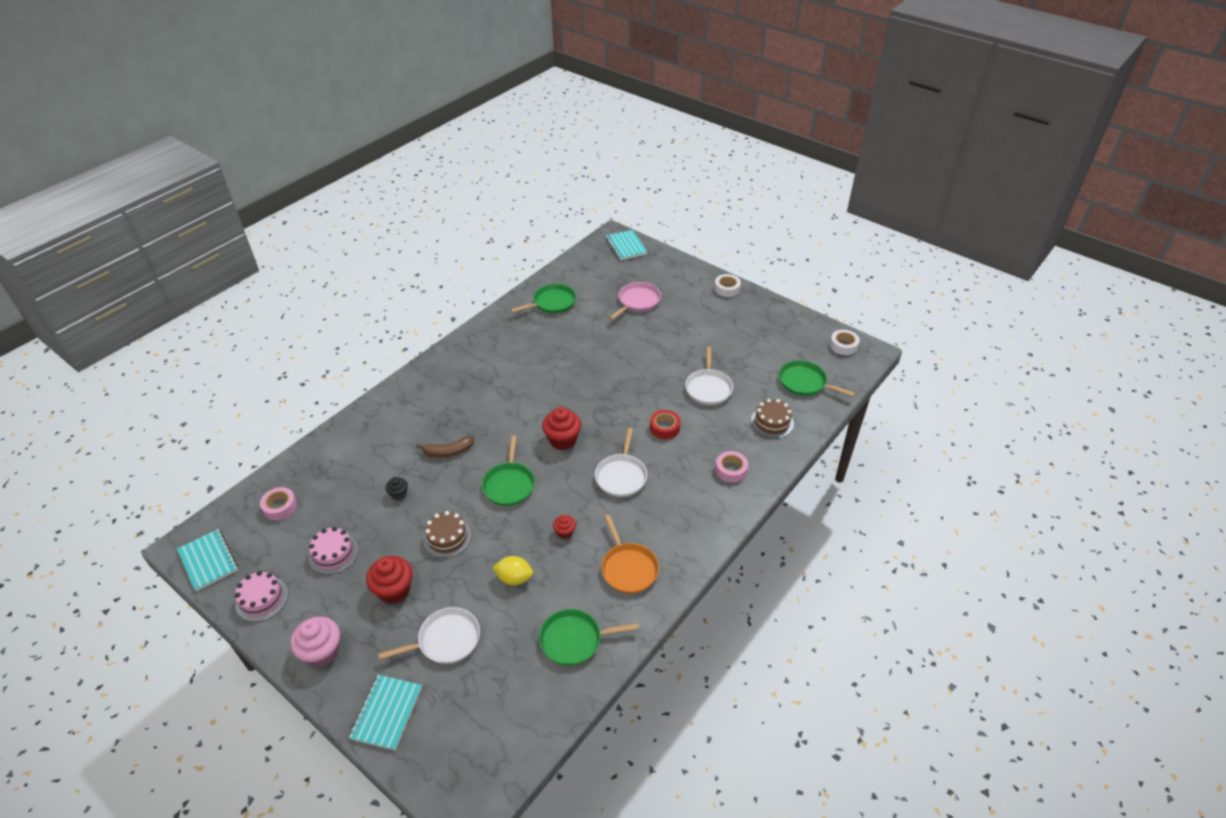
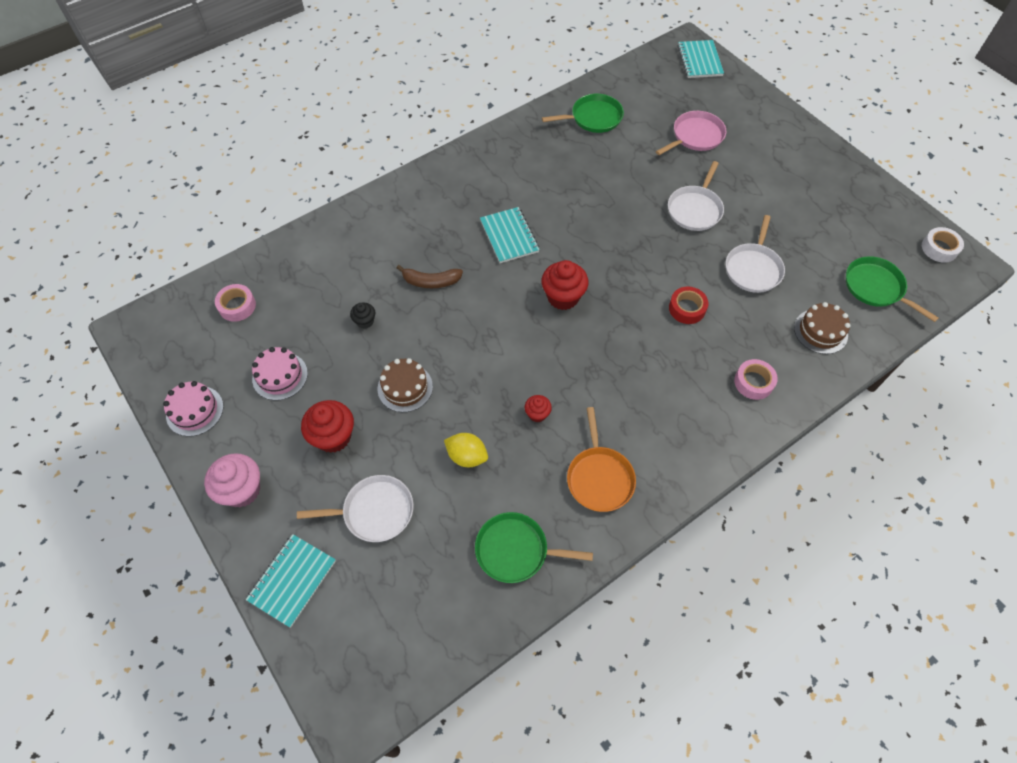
camera: 15 degrees right, 15 degrees up
turquoise notebook [177,529,238,591] -> turquoise notebook moved to [480,207,540,263]
green pan [482,435,535,506] -> none
white pan [595,428,647,497] -> white pan moved to [668,161,724,231]
white tape [714,274,741,297] -> none

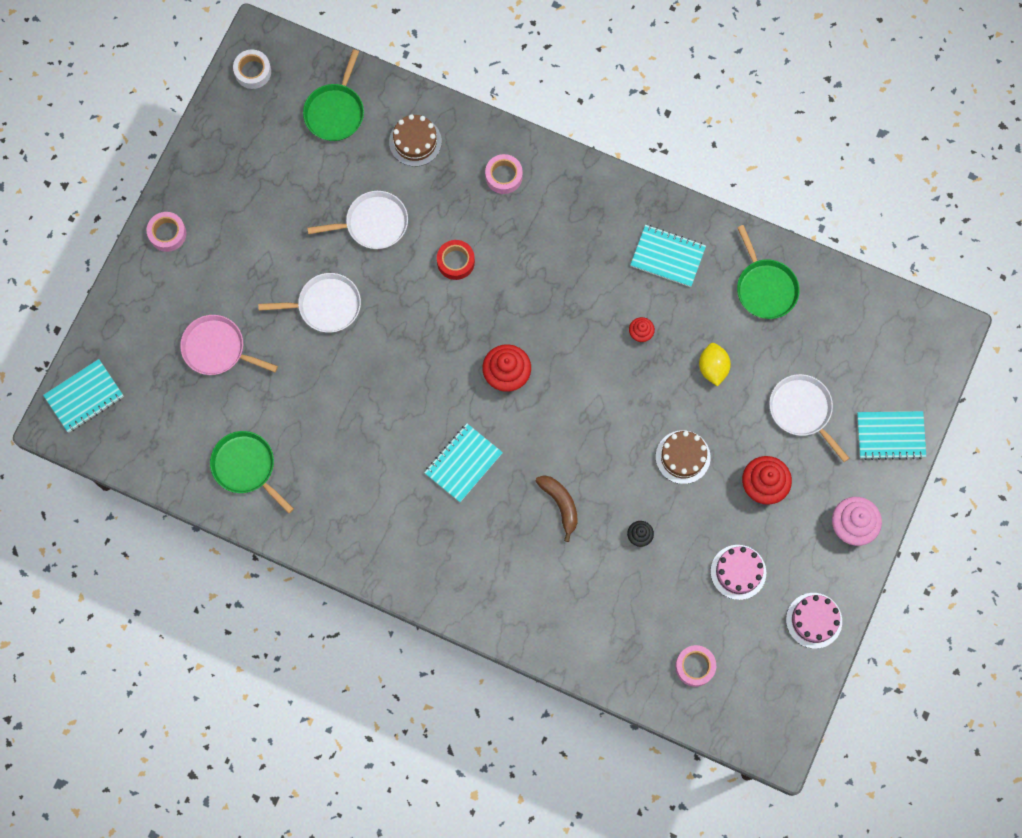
camera: 120 degrees left, 15 degrees up
orange pan [567,407,636,512] -> turquoise notebook [630,225,706,287]
none -> pink tape [147,212,186,252]

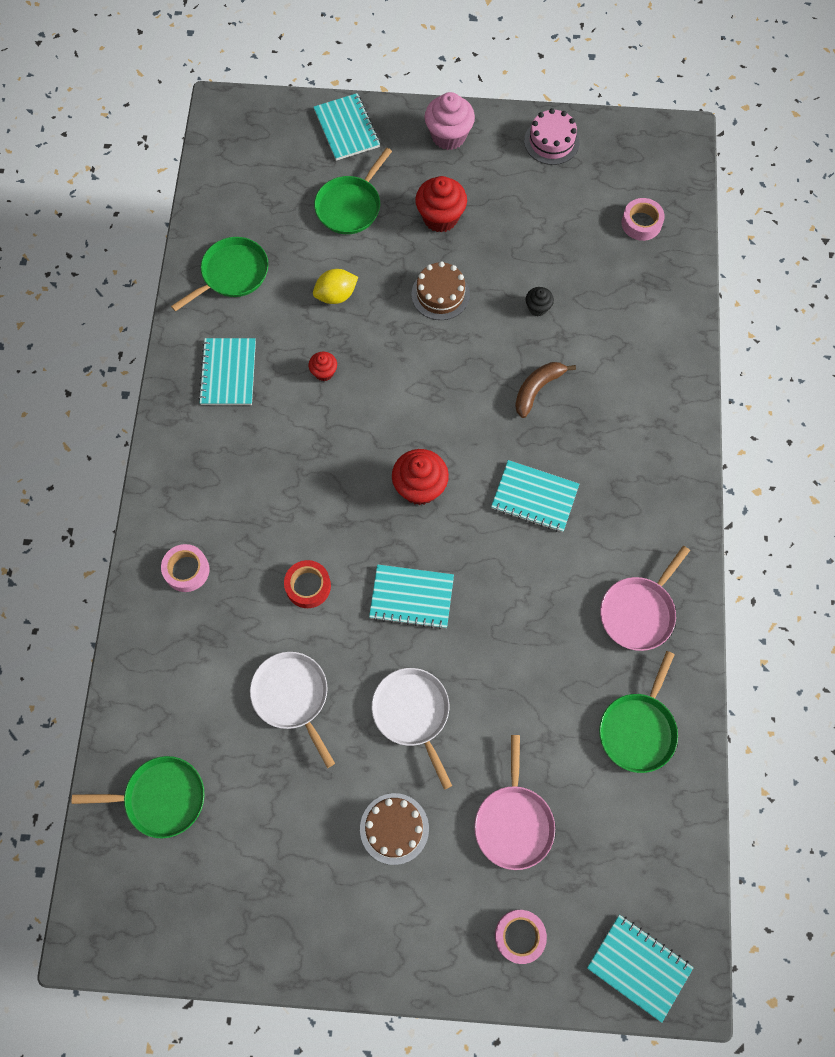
camera: 110 degrees left, 5 degrees down
pink tape [147,212,186,252] -> pink tape moved to [495,910,547,964]
white tape [233,50,271,89] -> none
brown cake [389,114,442,167] -> brown cake moved to [360,793,429,865]
pink cake [711,545,766,600] -> none
white pan [769,374,849,462] -> green pan [314,148,392,234]
none -> turquoise notebook [369,564,454,629]
none -> pink pan [600,546,690,651]

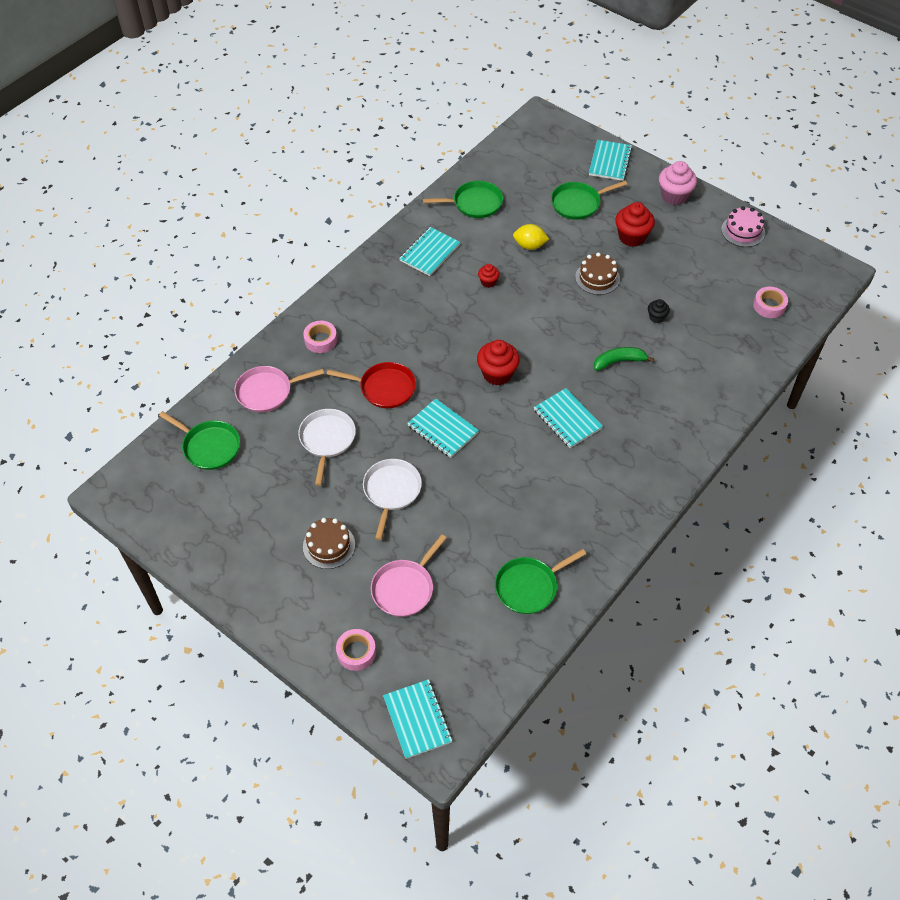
camera: 35 degrees right, 15 degrees down
red tape [284,560,331,608] -> red pan [327,362,416,408]
brown banana [515,362,576,418] -> green banana [594,347,654,371]
pink pan [600,546,690,651] -> pink pan moved to [234,366,324,412]

